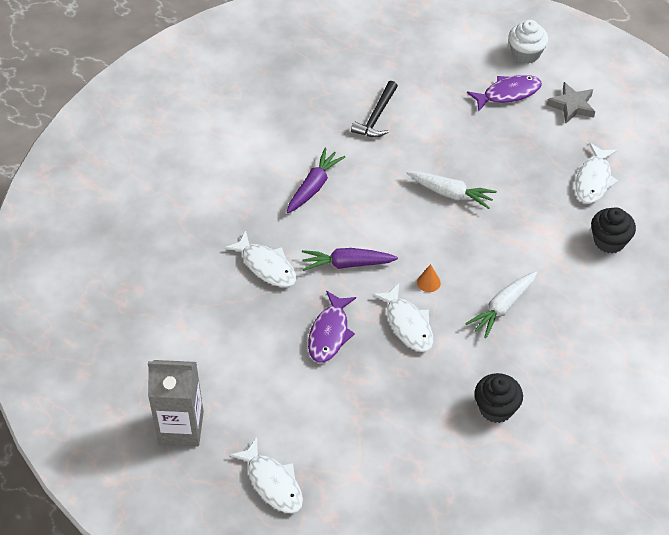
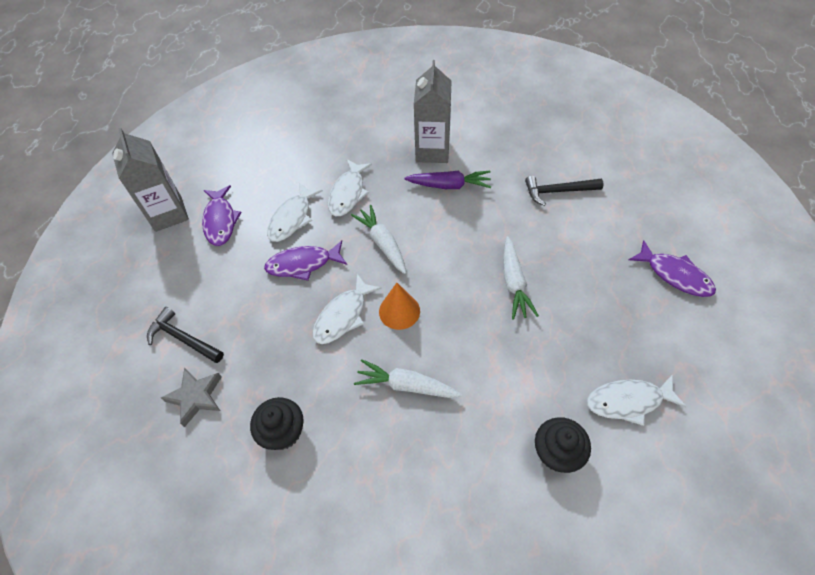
camera: 65 degrees right, 5 degrees up
white fish [230,437,303,513] -> white fish moved to [267,183,323,242]
purple carrot [302,248,398,271] -> white carrot [351,205,406,274]
orange cone [417,264,441,292] -> orange cone [379,283,420,330], size x1.72
white cupcake [508,20,548,64] -> none
grey star [547,82,595,123] -> grey star moved to [161,367,222,427]
none -> black hammer [147,307,224,363]
none -> purple fish [202,185,242,246]
none -> grey carton [414,60,452,163]

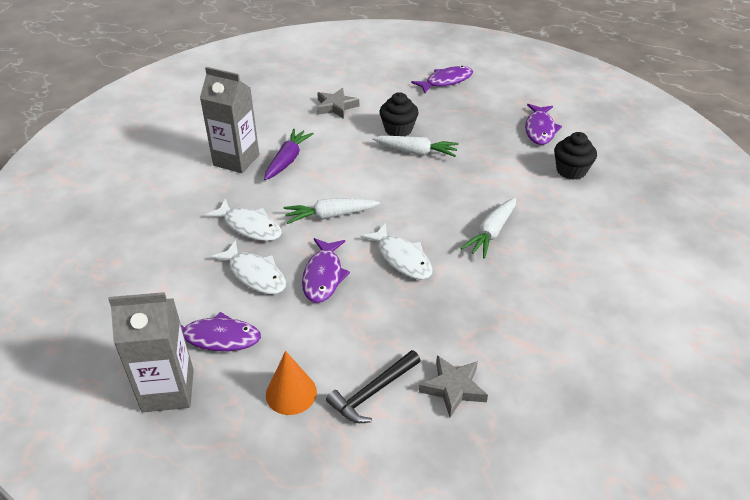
camera: 75 degrees left, 15 degrees down
black cupcake [250,397,303,450] -> black cupcake moved to [379,92,419,136]
orange cone [379,283,420,330] -> orange cone moved to [266,351,317,415]
black hammer [525,176,603,206] -> grey star [317,88,359,119]
white fish [587,374,687,426] -> purple fish [525,104,562,145]

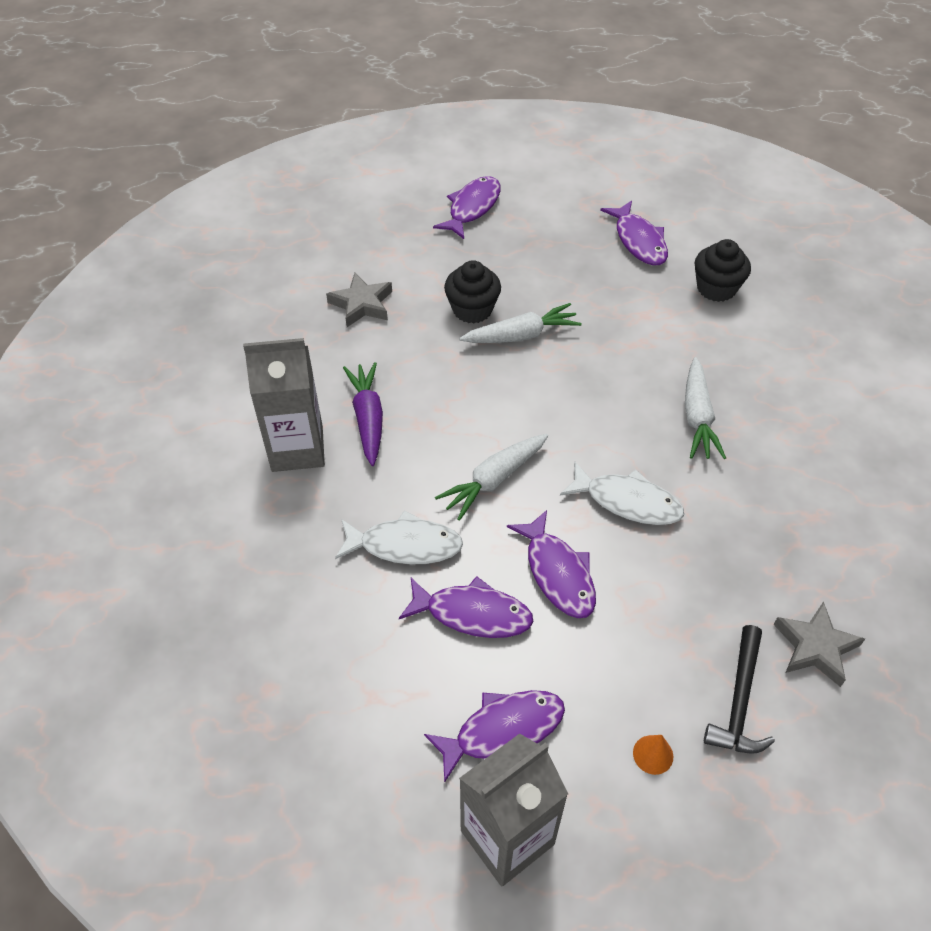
camera: 30 degrees left, 10 degrees up
white fish [210,240,286,294] -> purple fish [399,576,533,638]
orange cone [266,351,317,415] -> orange cone [633,735,673,775], size x0.58

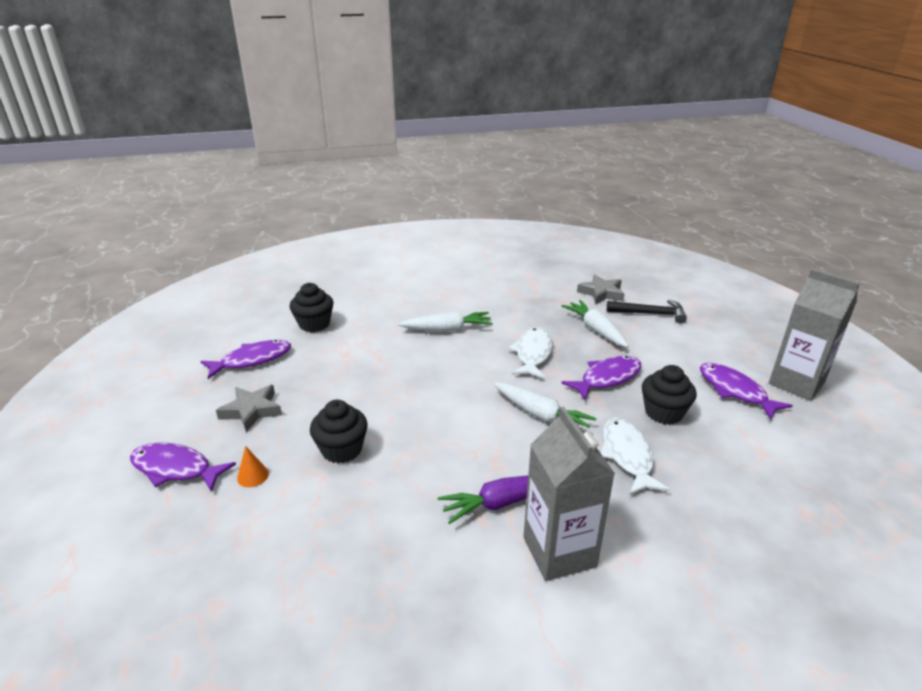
camera: 100 degrees left, 20 degrees down
grey star [326,273,392,327] -> grey star moved to [216,385,282,432]
purple fish [399,576,533,638] -> black cupcake [642,365,697,425]
white carrot [459,303,582,343] -> white carrot moved to [561,300,628,347]
orange cone [633,735,673,775] -> orange cone moved to [237,446,269,487]

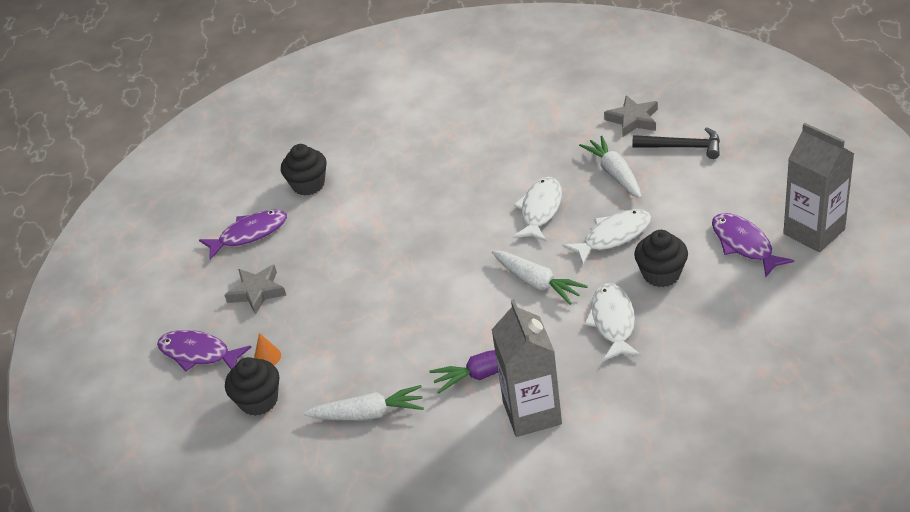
camera: 10 degrees right, 10 degrees up
black cupcake [310,400,368,463] -> black cupcake moved to [225,357,279,416]
white carrot [399,312,493,332] -> white carrot moved to [304,385,424,420]
purple fish [561,356,641,400] -> white fish [563,209,651,264]

